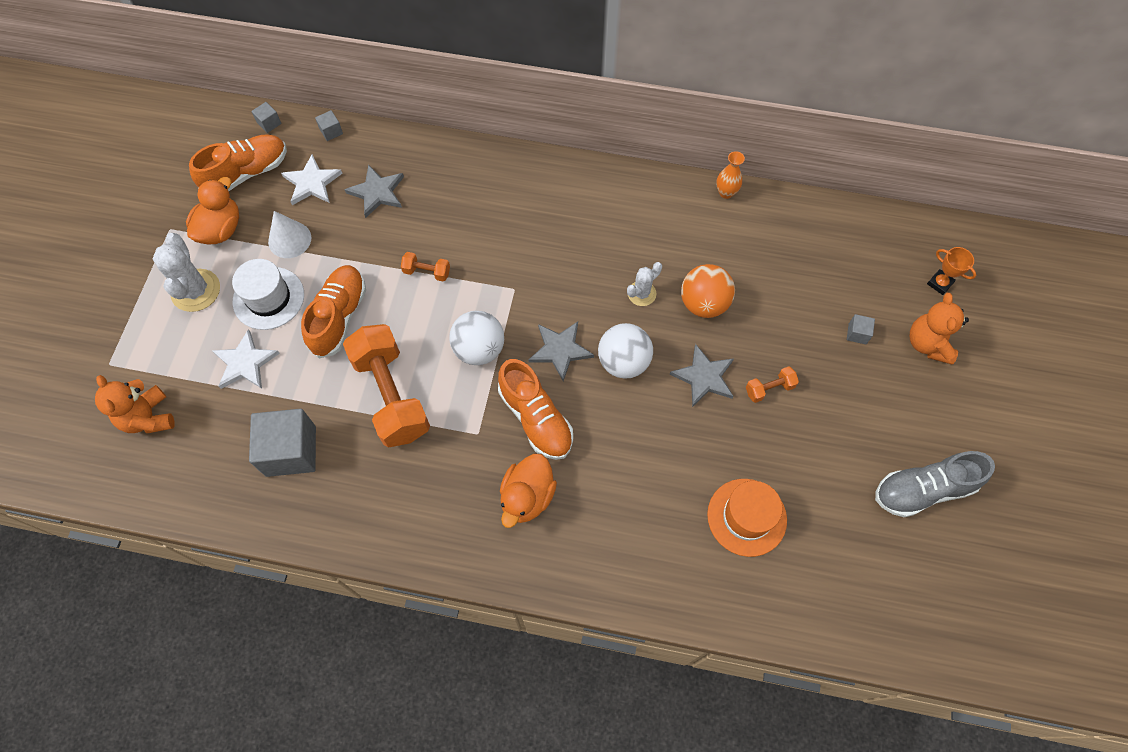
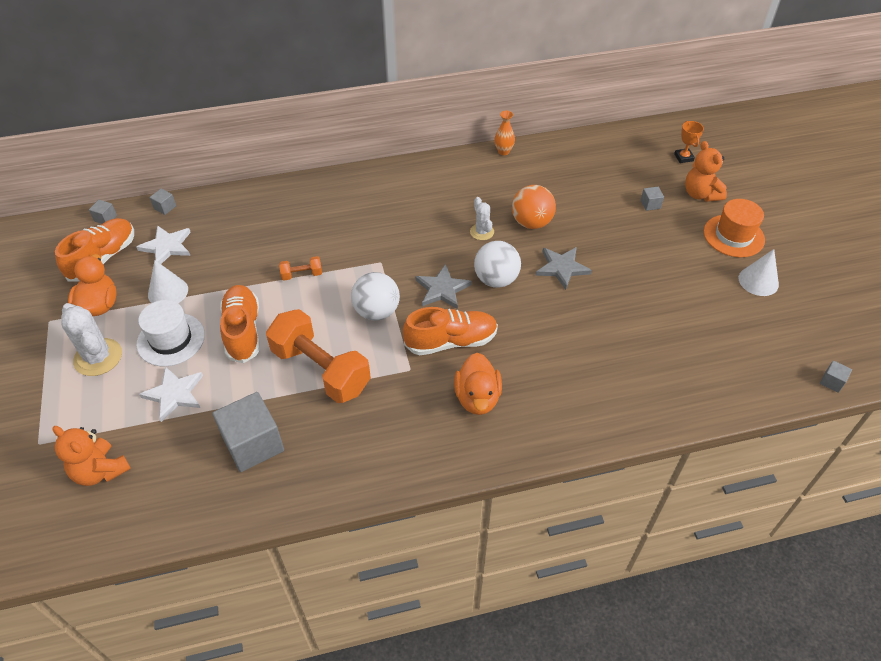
camera: 25 degrees left, 15 degrees down
grey star [344,164,404,218] -> none
orange shoe [498,359,573,460] -> orange shoe turned 45 degrees counterclockwise [403,307,498,355]
white cactus [627,262,662,306] -> white cactus turned 45 degrees counterclockwise [470,197,494,240]
orange hat [707,479,787,557] -> orange hat moved to [704,199,765,257]
orange dumbbell [746,366,799,403] -> none
grey shoe [875,451,995,517] -> white cone [738,249,779,296]
orange trophy [927,247,976,295] -> orange trophy turned 60 degrees clockwise [674,121,704,163]
none -> grey cube [820,360,852,393]

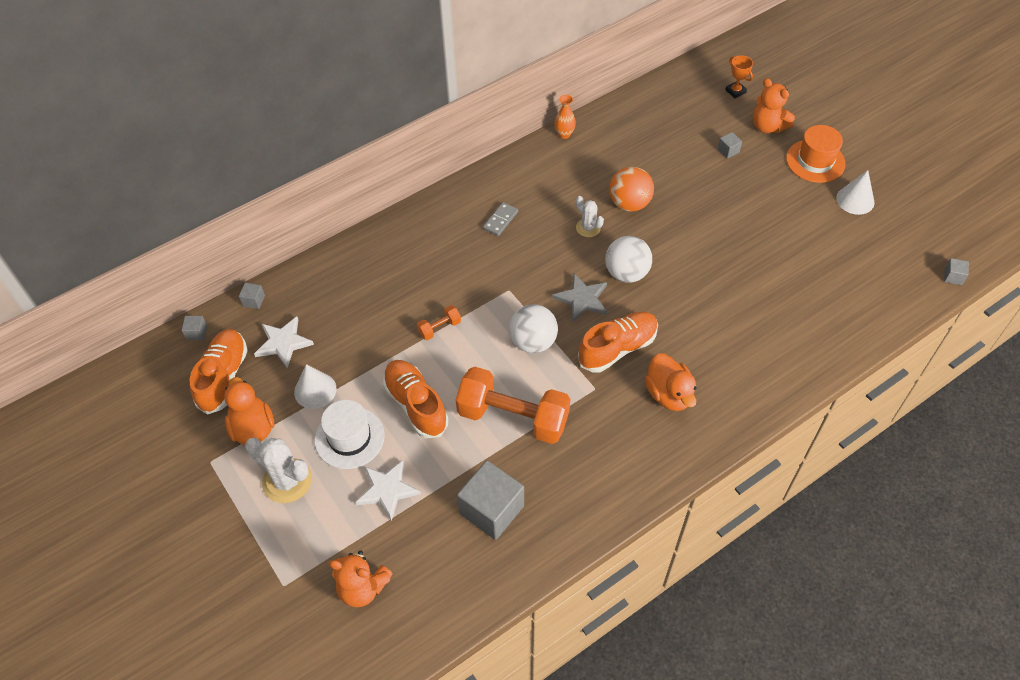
camera: 20 degrees left, 5 degrees up
grey star [535,247,592,290] -> none
none -> grey domino [483,202,518,236]

